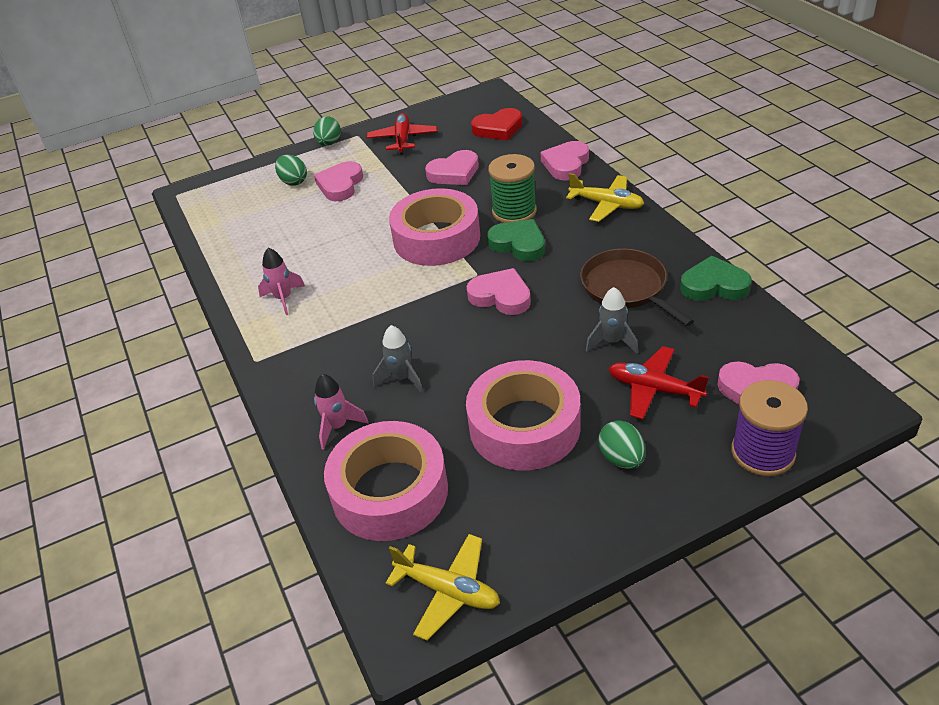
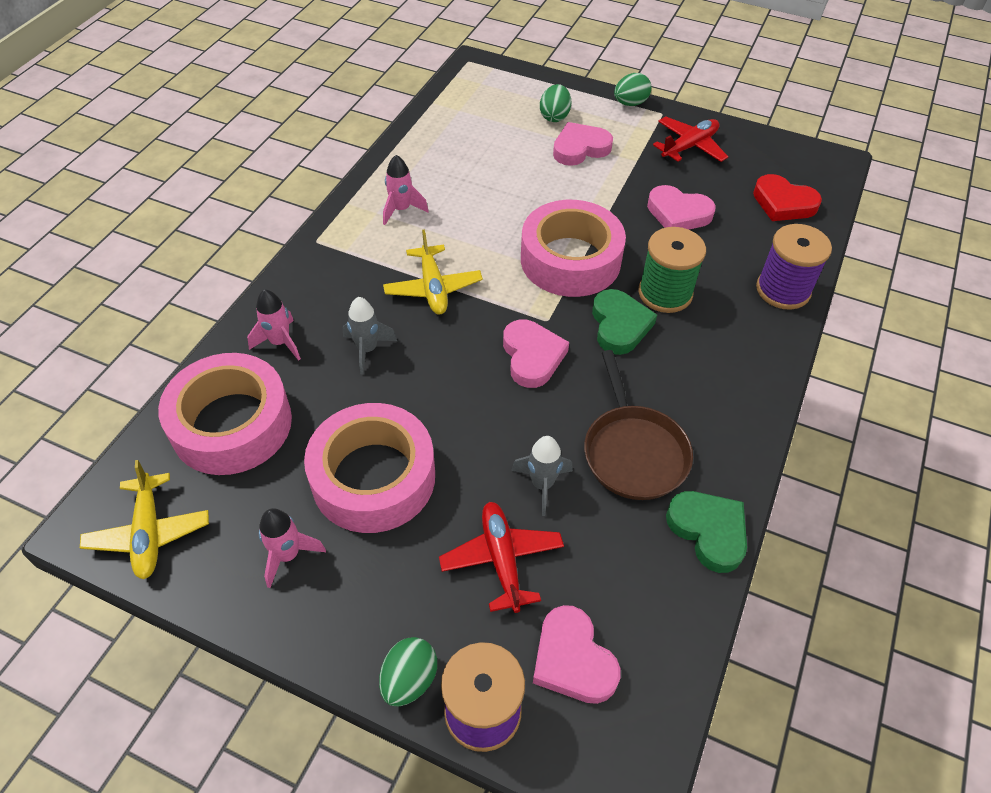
camera: 45 degrees right, 10 degrees up
pink heart [541,141,589,180] -> purple spool [756,224,832,310]
yellow plane [566,173,644,222] -> yellow plane moved to [383,230,483,314]
brown pan [580,248,694,326] -> brown pan turned 150 degrees clockwise [584,350,693,500]
green egg [598,420,646,469] -> green egg moved to [379,637,437,706]
none -> pink rocket [259,508,326,588]

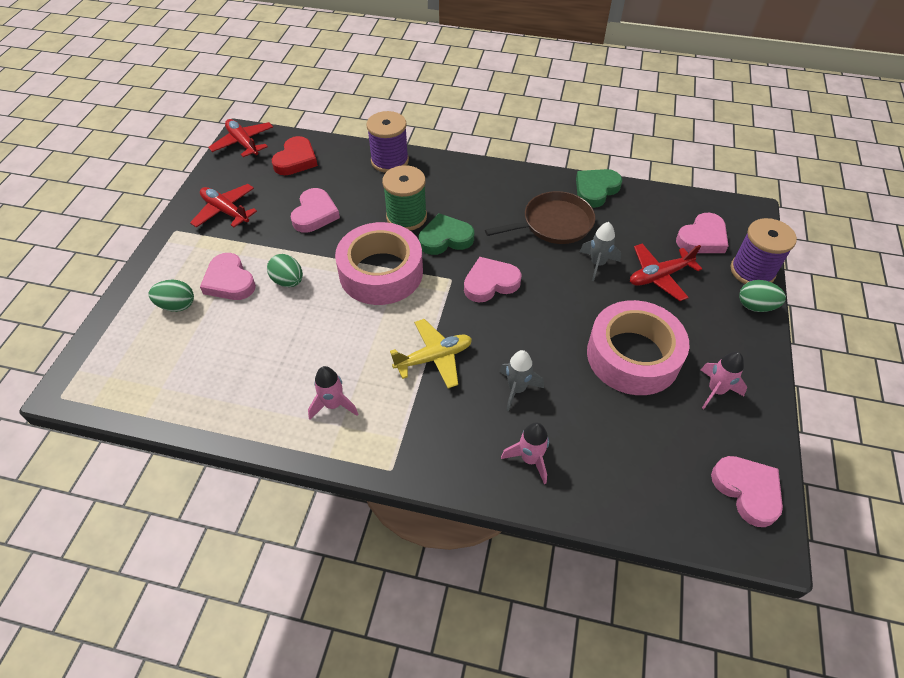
camera: 100 degrees left, 0 degrees up
yellow plane [80,460,209,580] -> pink heart [711,456,783,527]
pink tape [158,353,292,475] -> none
green egg [614,73,651,106] -> green egg moved to [267,254,303,287]
none -> red plane [208,119,273,157]

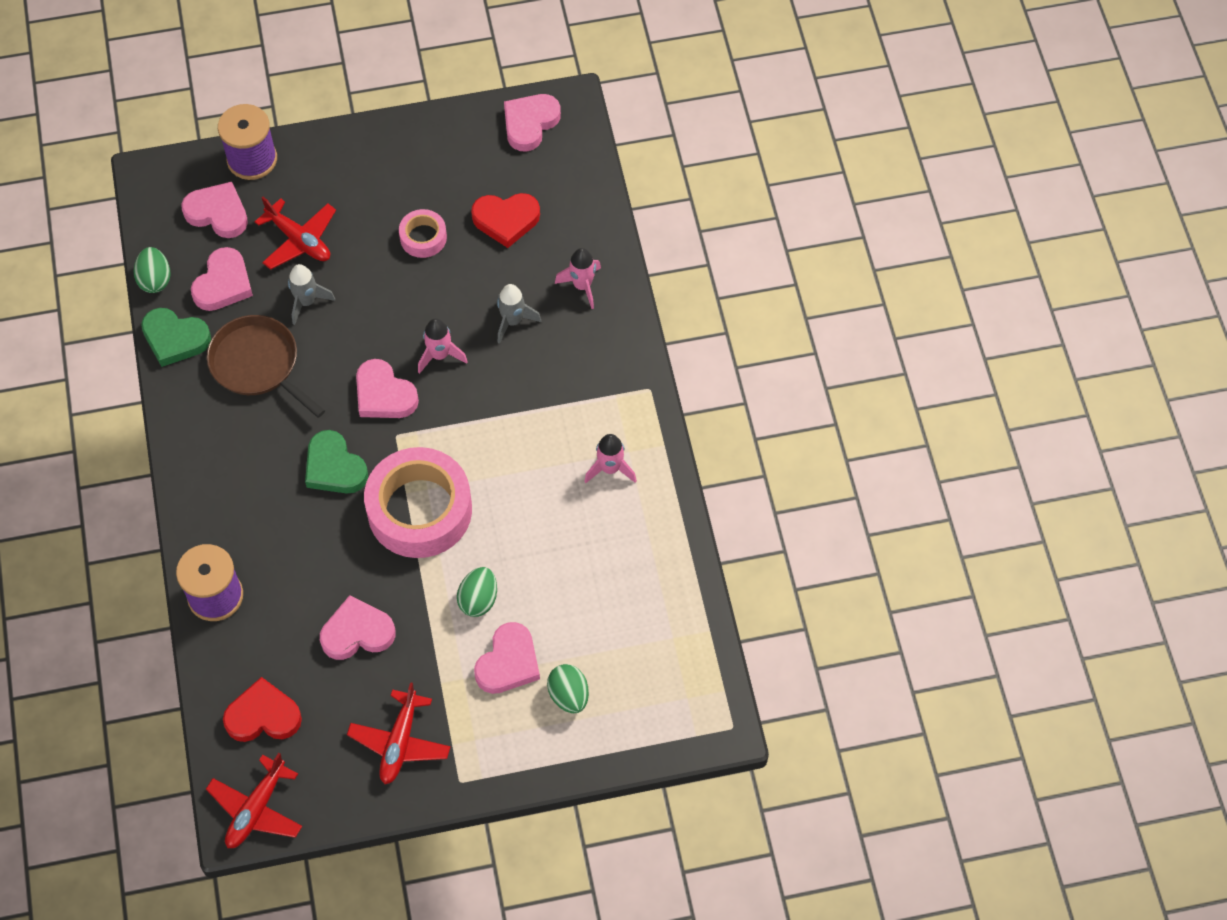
camera: 115 degrees left, 10 degrees up
green spool [382,165,427,231] -> none
yellow plane [390,319,472,389] -> none
pink tape [587,300,689,395] -> pink tape [399,209,447,258], size x0.48
pink rocket [701,352,747,409] -> pink rocket moved to [418,319,468,374]
green egg [739,280,786,312] -> green egg moved to [134,247,171,293]
none -> pink heart [191,247,253,311]
none -> red heart [471,193,540,248]

